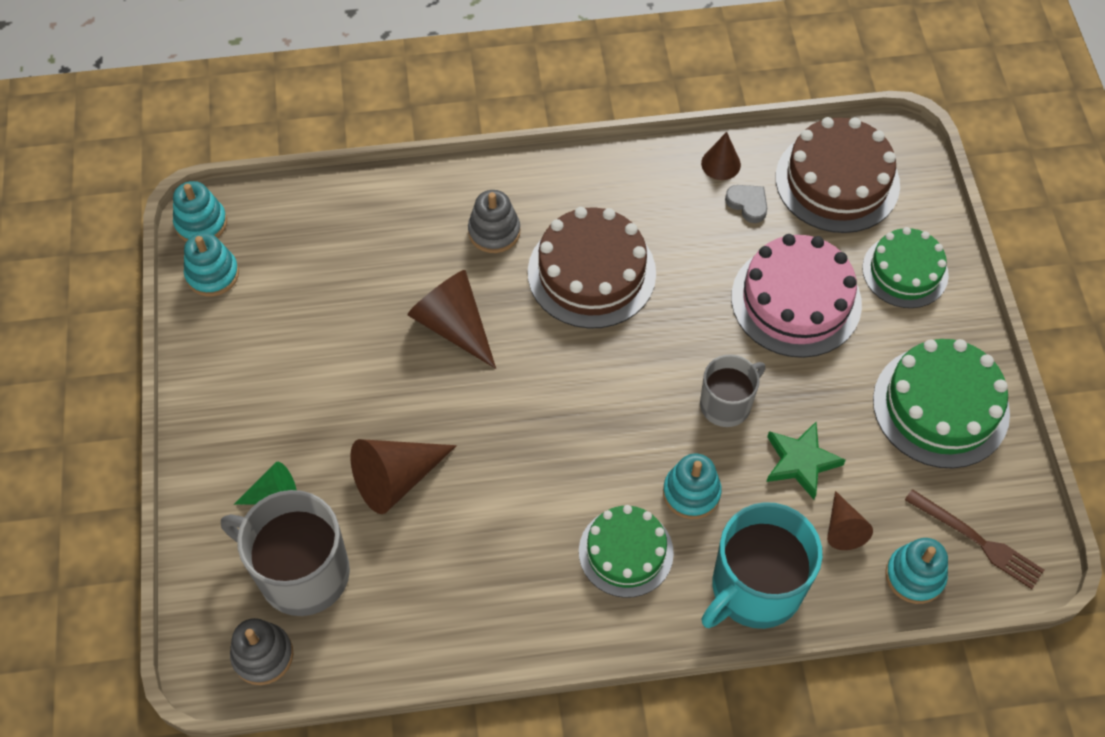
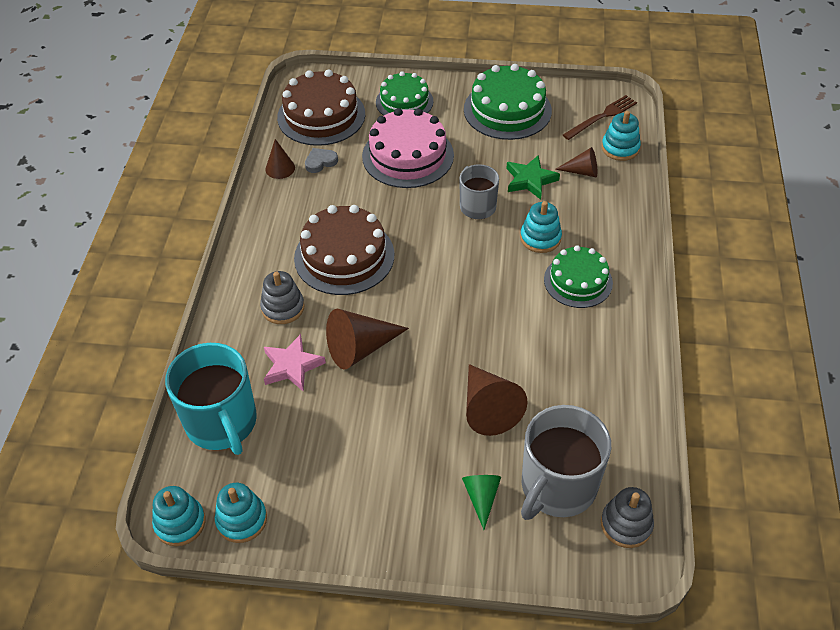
camera: 75 degrees left, 10 degrees down
turquoise mug [701,502,823,629] -> turquoise mug moved to [165,343,257,455]
none -> pink star [264,334,326,392]

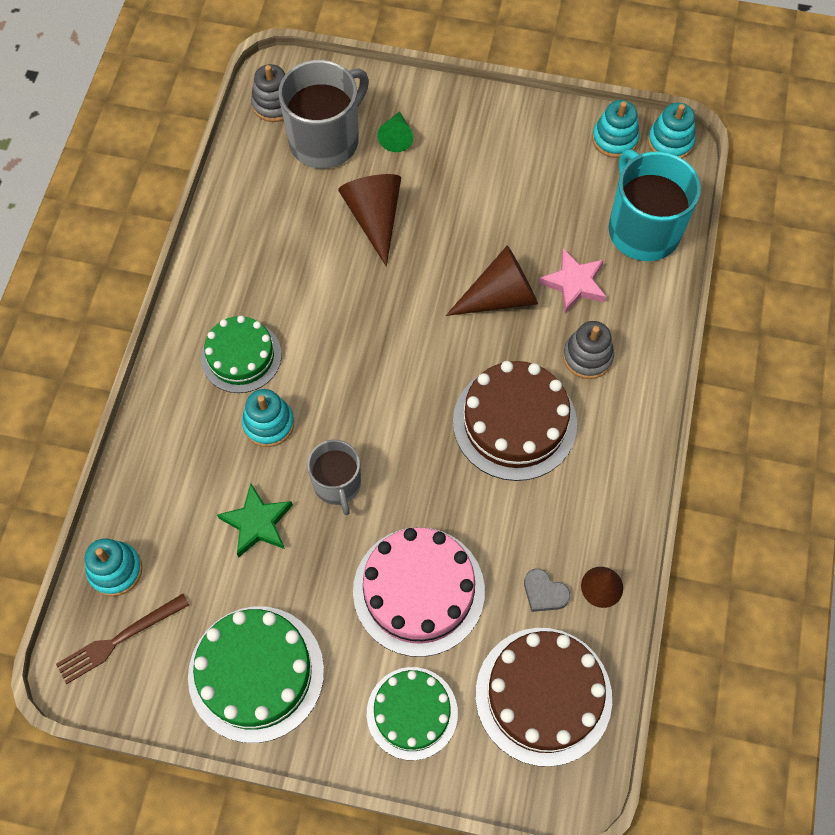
camera: 175 degrees left, 15 degrees up
grey heart [305,148,338,173] -> grey heart turned 60 degrees clockwise [524,568,570,612]
brown cone [555,147,597,177] -> none

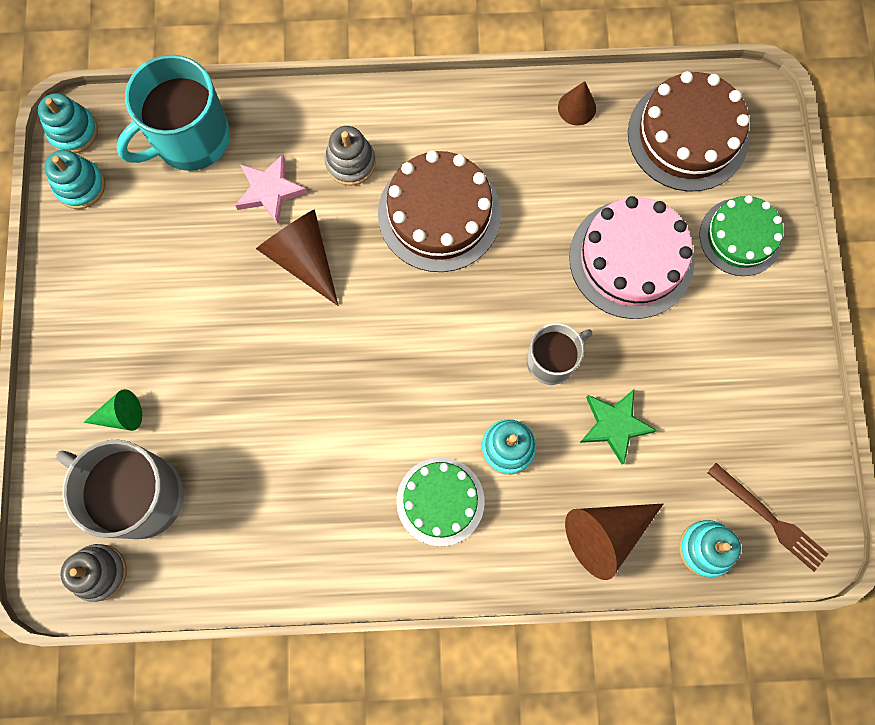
camera: 105 degrees left, 10 degrees up
green cake [188,606,324,743] -> none
brown cone [338,174,401,267] -> brown cone moved to [565,504,663,580]
grey heart [524,568,570,612] -> none

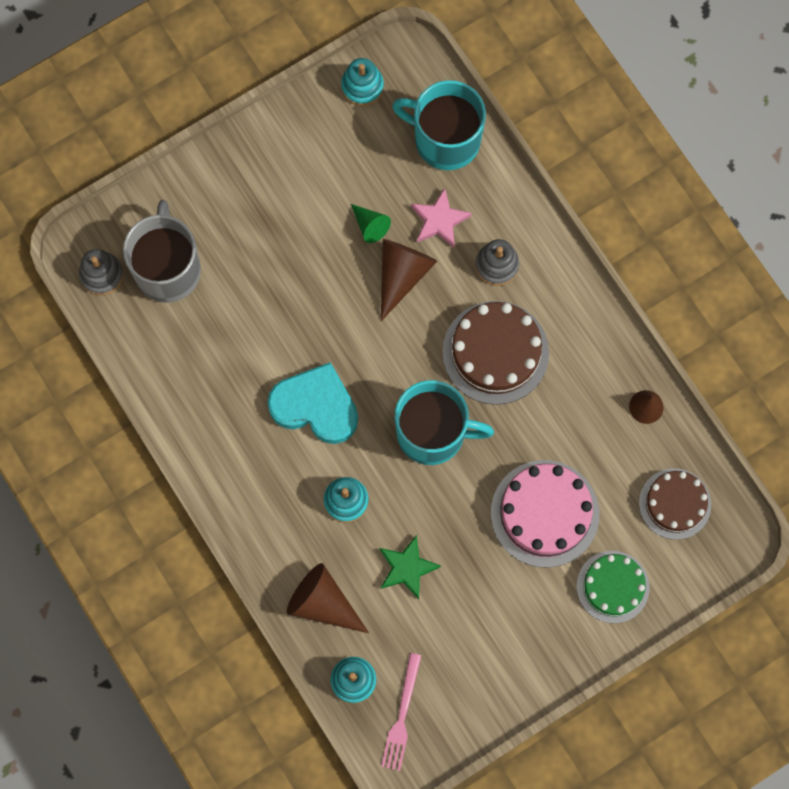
camera: 60 degrees right, 0 degrees up
turquoise stacking toy [38,93,98,154] -> none
green cone [84,389,142,431] -> green cone moved to [351,204,391,243]
green cake [396,457,485,546] -> none
grey mug [527,323,592,385] -> none
brown cake [628,71,749,192] -> brown cake [639,468,711,540], size x0.66
brown fork [707,463,829,572] -> pink fork [381,653,422,771]
none -> turquoise heart [267,362,358,444]
none -> turquoise mug [395,380,494,465]

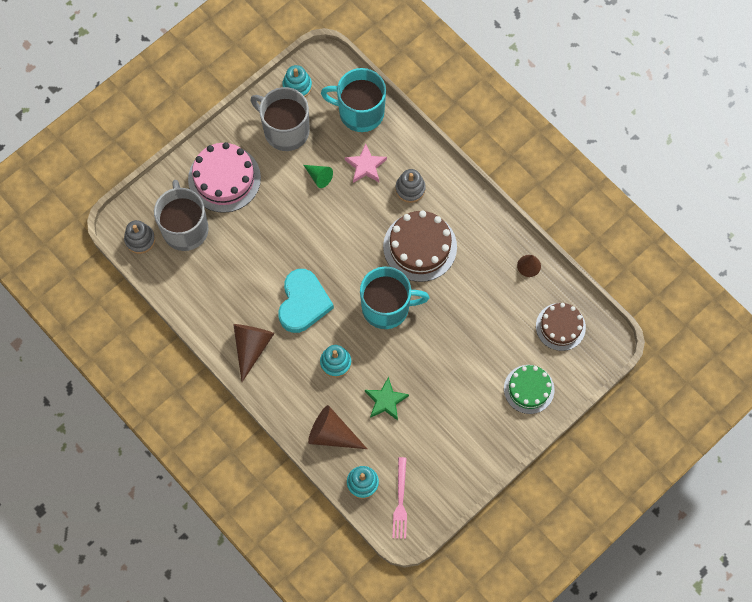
camera: 10 degrees left, 5 degrees down
turquoise heart [267,362,358,444] -> turquoise heart turned 90 degrees clockwise [278,269,334,333]
brown cone [381,239,437,321] -> brown cone moved to [233,324,275,382]
pink cake [491,460,599,568] -> pink cake moved to [188,142,261,213]
none -> grey mug [251,87,309,151]

